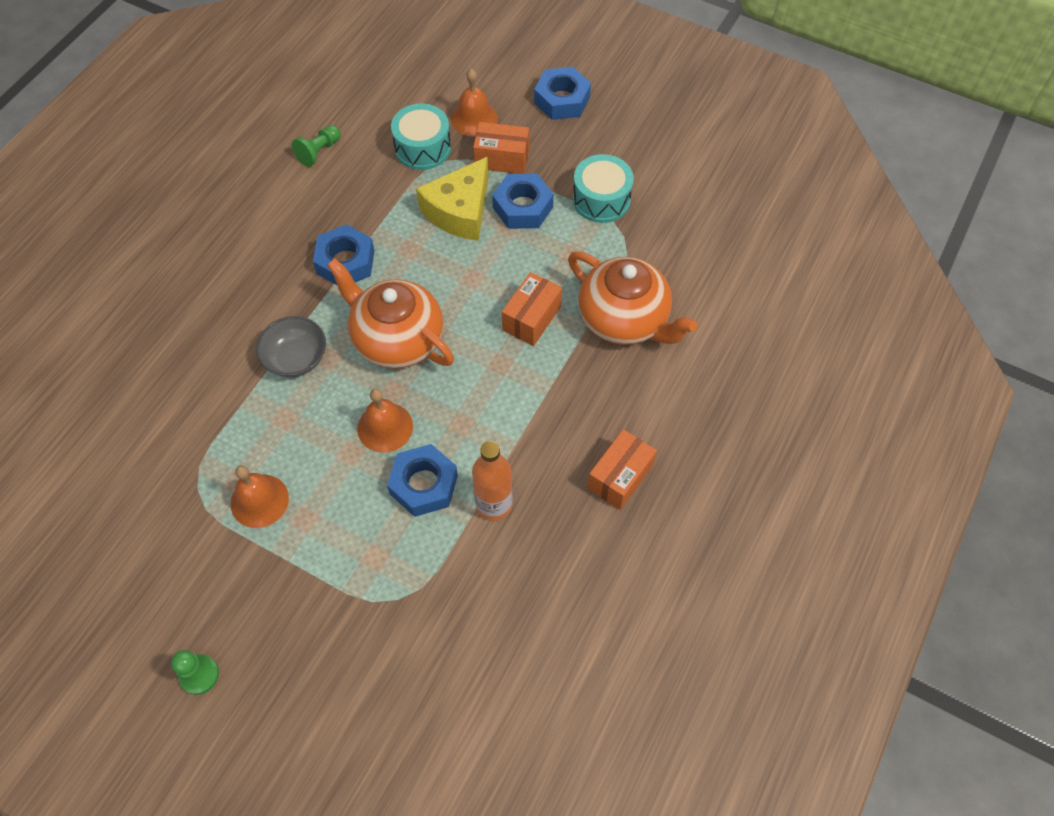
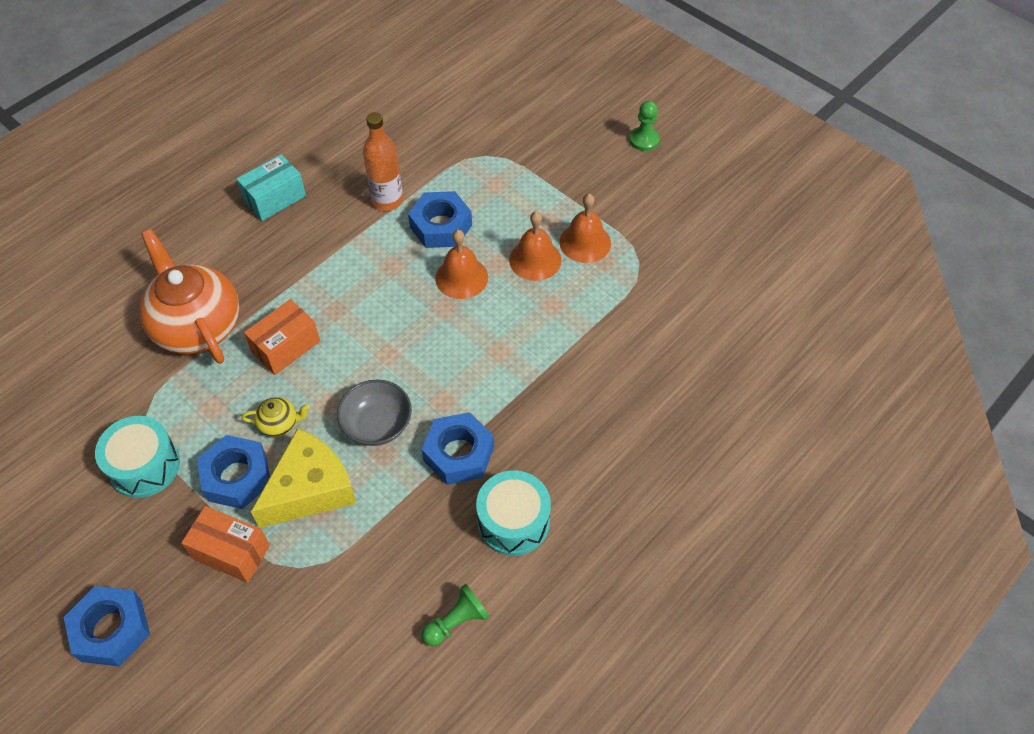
camera: 165 degrees left, 5 degrees down
grey bowl [256,316,326,377] -> grey bowl moved to [337,380,412,446]
orange teapot [327,258,454,369] -> none
turquoise drum [391,103,451,170] -> turquoise drum moved to [476,470,551,556]
orange bell [451,69,498,137] -> orange bell moved to [509,211,562,281]
orange box [587,429,657,510] -> turquoise box [236,154,306,221]
none -> yellow teapot [241,397,310,437]

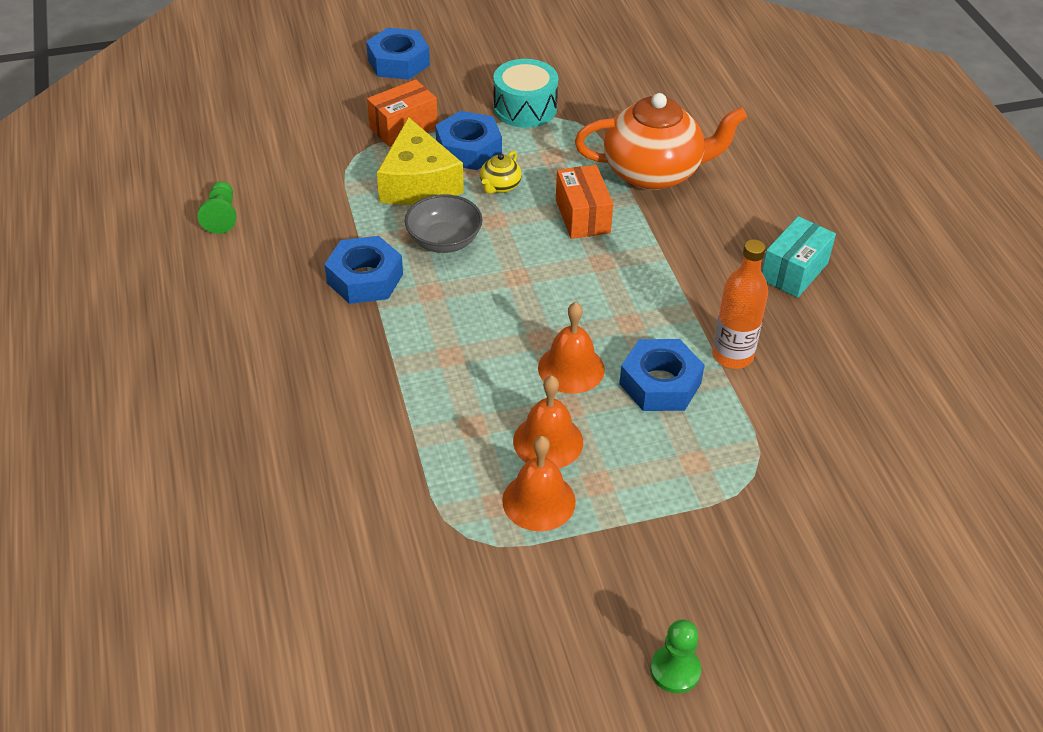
camera: 120 degrees right, 10 degrees down
turquoise box [236,154,306,221] -> turquoise box turned 45 degrees clockwise [762,216,836,298]
turquoise drum [476,470,551,556] -> none

